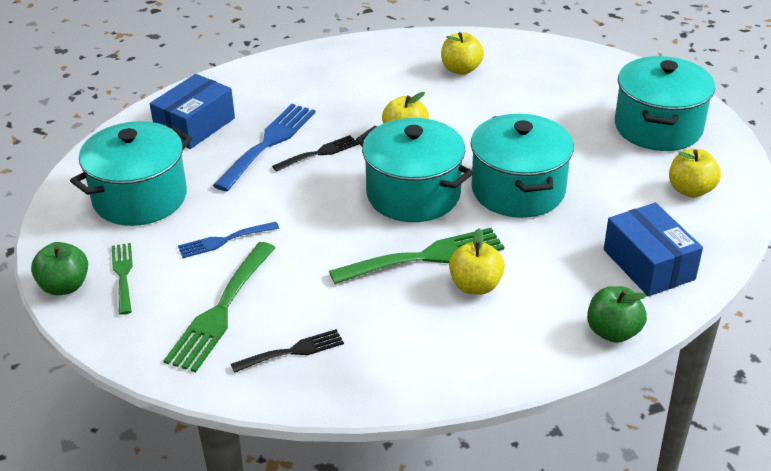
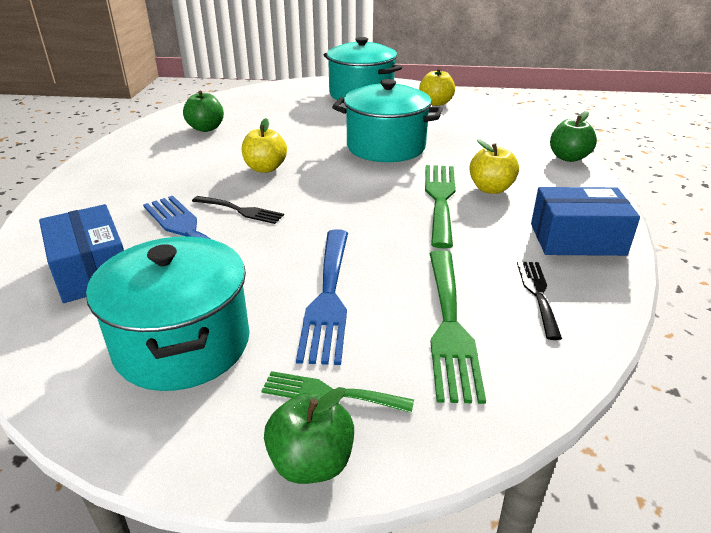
camera: 65 degrees left, 5 degrees down
green fork [163,242,276,372] -> green fork turned 45 degrees clockwise [429,250,486,404]
blue fork [178,222,279,258] -> blue fork [296,229,348,365], size x1.71
black fork [272,135,359,172] -> black fork turned 120 degrees clockwise [192,196,284,224]
turquoise pot [356,118,474,222] -> none
yellow apple [441,32,484,75] -> green apple [183,91,224,132]
blue box [604,203,703,296] -> blue box moved to [531,187,640,256]

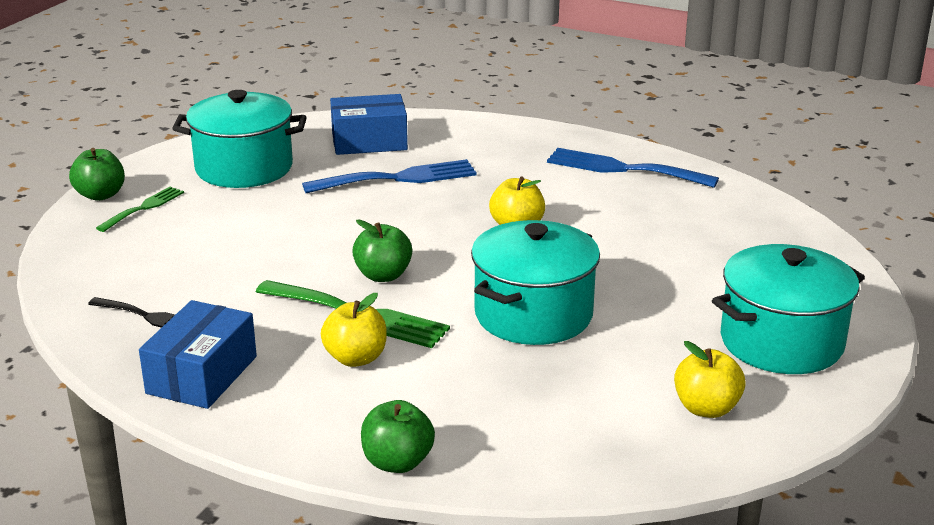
camera: 110 degrees right, 5 degrees down
green apple [183,91,224,132] -> green apple moved to [352,219,412,282]
black fork [192,196,284,224] -> none
blue fork [296,229,348,365] -> blue fork moved to [547,148,719,188]
green fork [429,250,486,404] -> none

